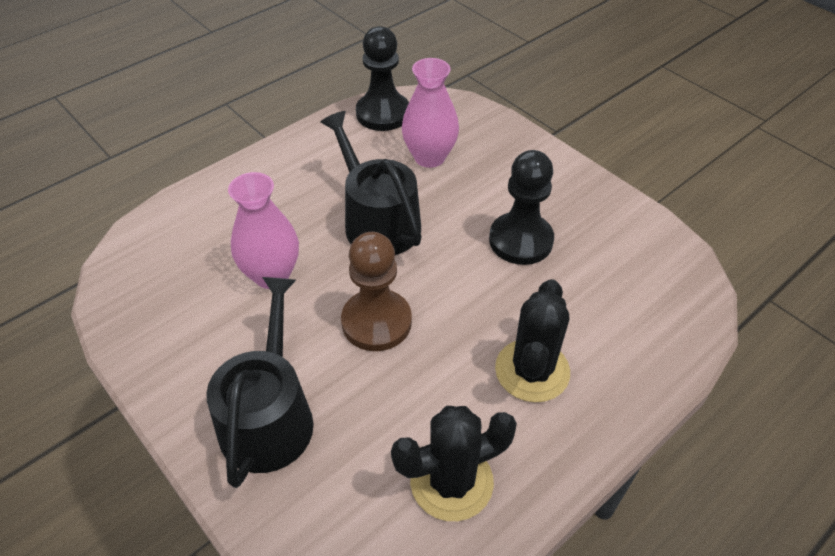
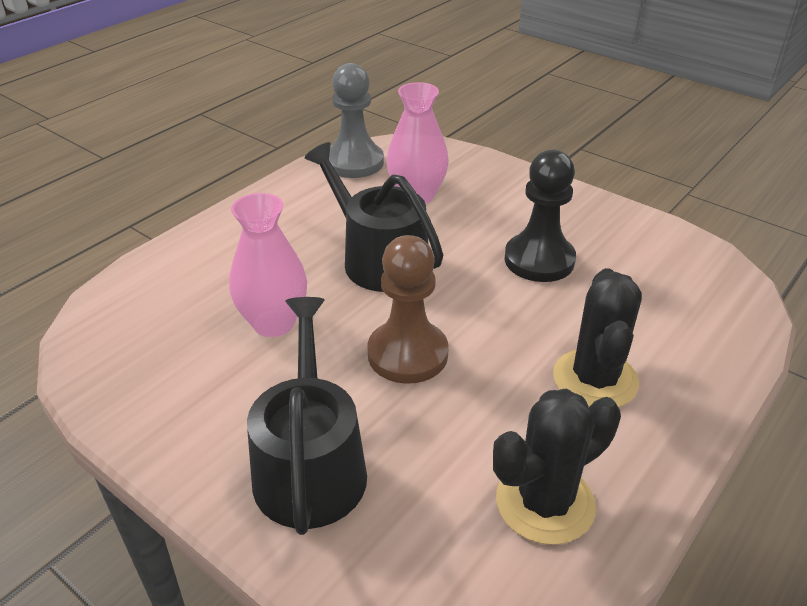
camera: 10 degrees left, 10 degrees down
black pawn [356,26,409,131] -> grey pawn [329,63,384,178]

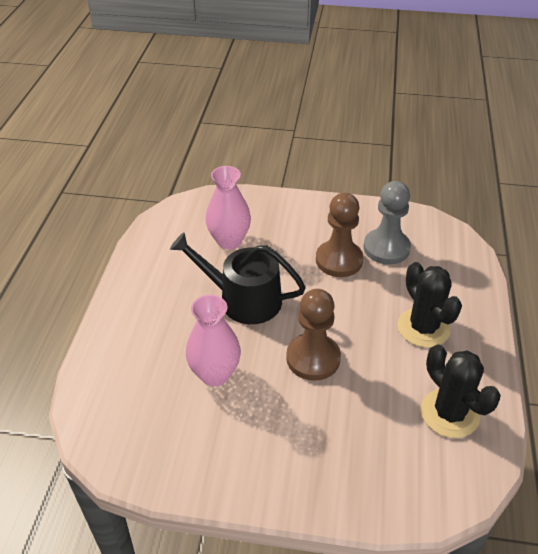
camera: 30 degrees left, 5 degrees up
black watering can [247,297,367,535] -> none
grey pawn [329,63,384,178] -> grey pawn moved to [363,181,411,265]
black cactus [493,389,621,545] -> black cactus turned 60 degrees counterclockwise [421,345,501,438]
black pawn [505,150,576,282] -> brown pawn [316,193,363,277]

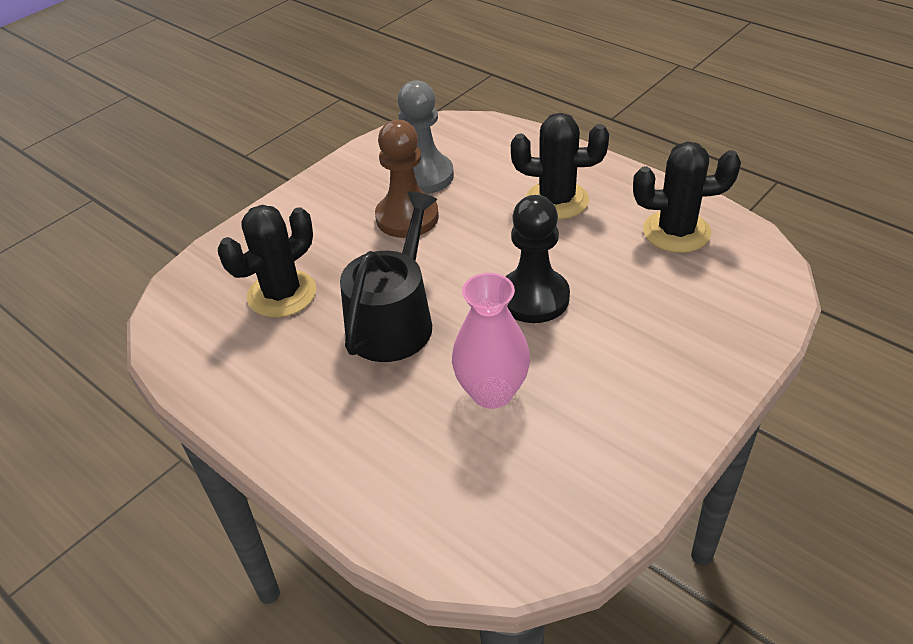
camera: 55 degrees left, 0 degrees up
black watering can [170,233,306,324] -> black watering can turned 150 degrees clockwise [340,191,437,362]
pink vase [205,166,251,249] -> black cactus [218,205,316,318]
brown pawn [286,289,341,381] -> black pawn [506,195,570,323]

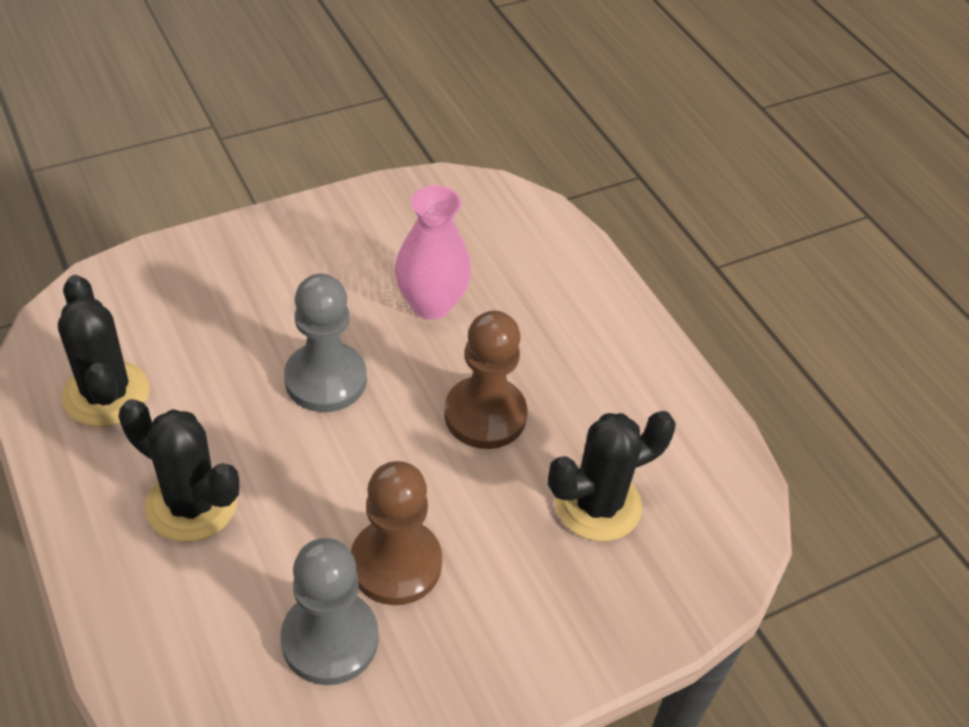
camera: 165 degrees left, 5 degrees up
black watering can [340,191,437,362] -> brown pawn [444,311,528,449]
black pawn [506,195,570,323] -> grey pawn [284,274,367,412]
black cactus [633,142,741,253] -> black cactus turned 45 degrees clockwise [58,275,150,427]

